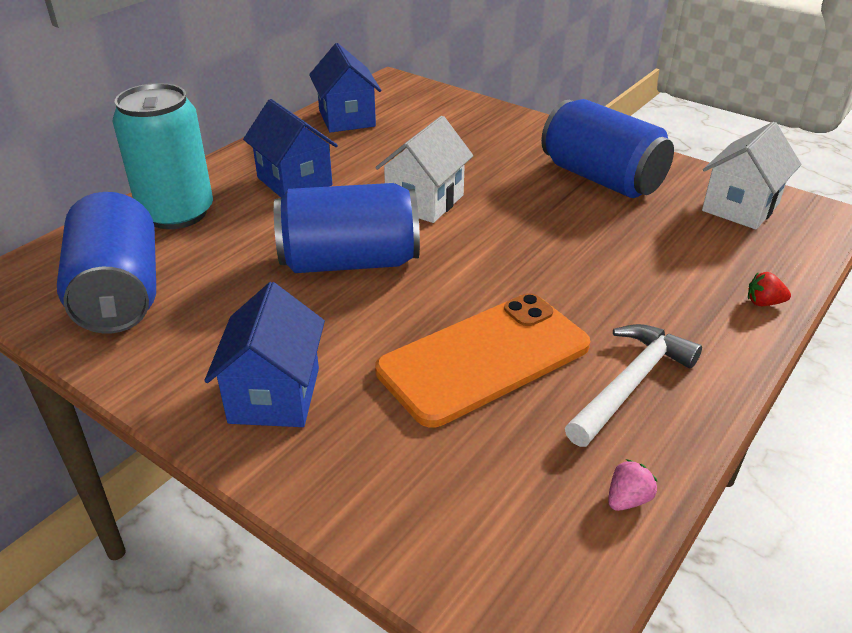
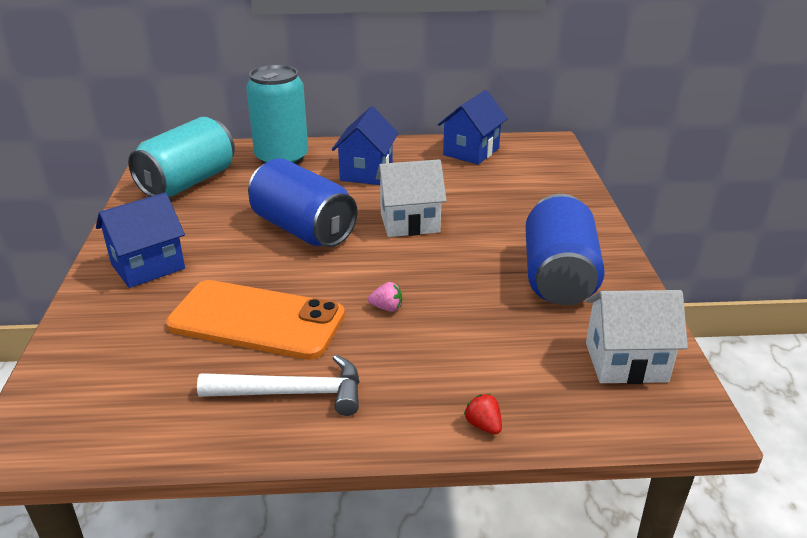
camera: 50 degrees right, 5 degrees down
blue can [57,192,156,333] -> turquoise can [128,117,235,197]
pink strawberry [608,459,657,511] -> pink strawberry moved to [368,282,402,312]

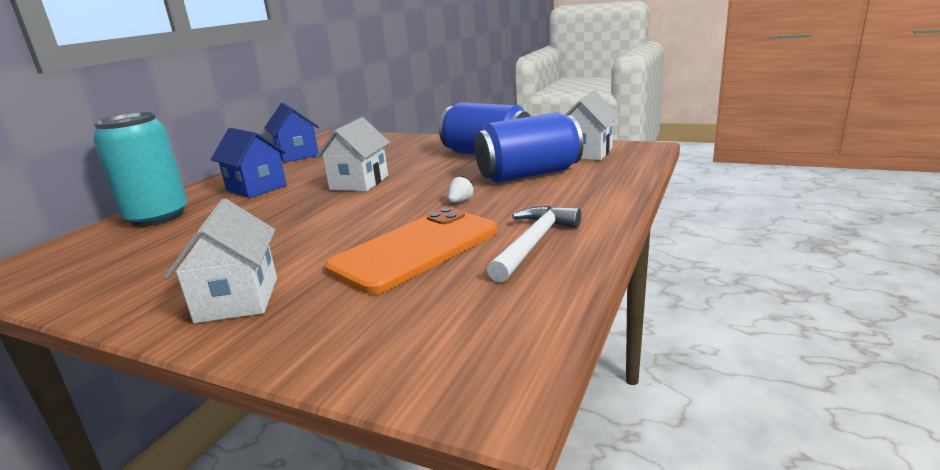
camera: 60 degrees left, 10 degrees down
blue house [96,192,185,288] -> white house [164,198,277,323]
turquoise can [128,117,235,197] -> none
blue can [248,158,358,247] -> blue can moved to [475,112,583,183]
pink strawberry [368,282,402,312] -> white strawberry [448,176,474,203]
red strawberry [464,394,502,434] -> none

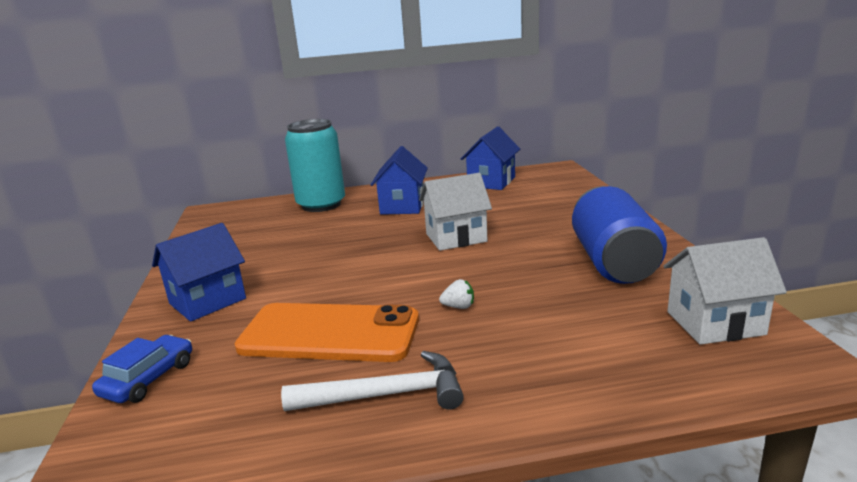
camera: 55 degrees right, 0 degrees up
white house [164,198,277,323] -> blue house [152,223,246,322]
blue can [475,112,583,183] -> none
none -> blue car [92,335,192,403]

